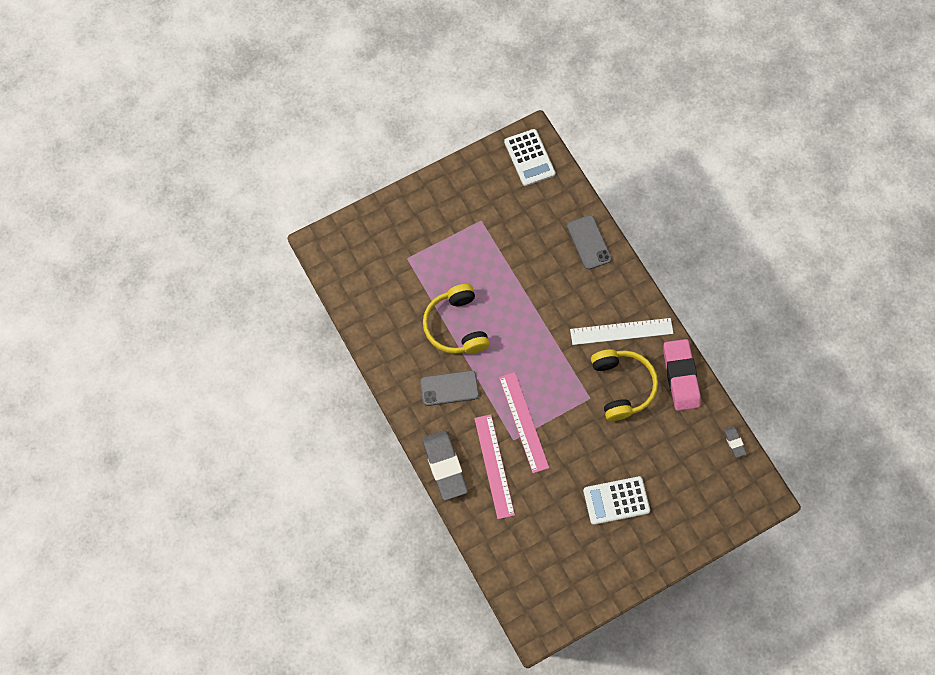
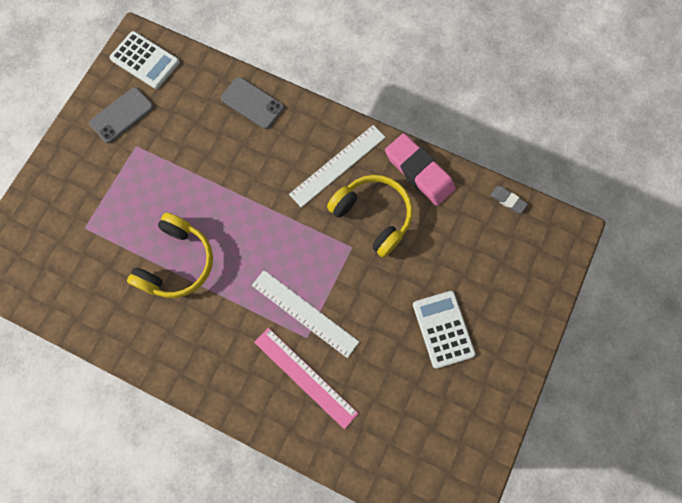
camera: 35 degrees left, 5 degrees up
grey phone [420,370,479,406] -> grey phone moved to [89,87,154,143]
grey eraser [422,430,468,501] -> none
yellow headphones [423,284,490,354] -> yellow headphones turned 105 degrees counterclockwise [127,213,213,298]
pink ruler [499,372,549,473] -> white ruler [252,270,359,358]
white calculator [583,476,650,525] -> white calculator turned 120 degrees clockwise [413,291,476,369]

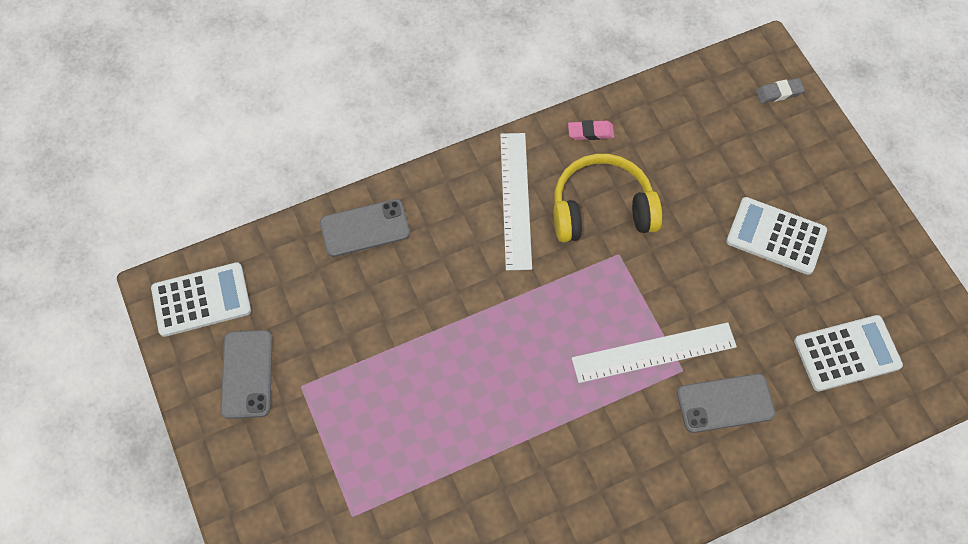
camera: 50 degrees left, 10 degrees down
yellow headphones [127,213,213,298] -> none
pink ruler [254,328,359,429] -> grey phone [677,374,775,433]
pink eraser [385,133,456,206] -> pink eraser [568,120,614,140], size x0.46
grey eraser [490,186,528,213] -> grey eraser moved to [756,78,805,104]
none -> white calculator [794,315,903,392]

